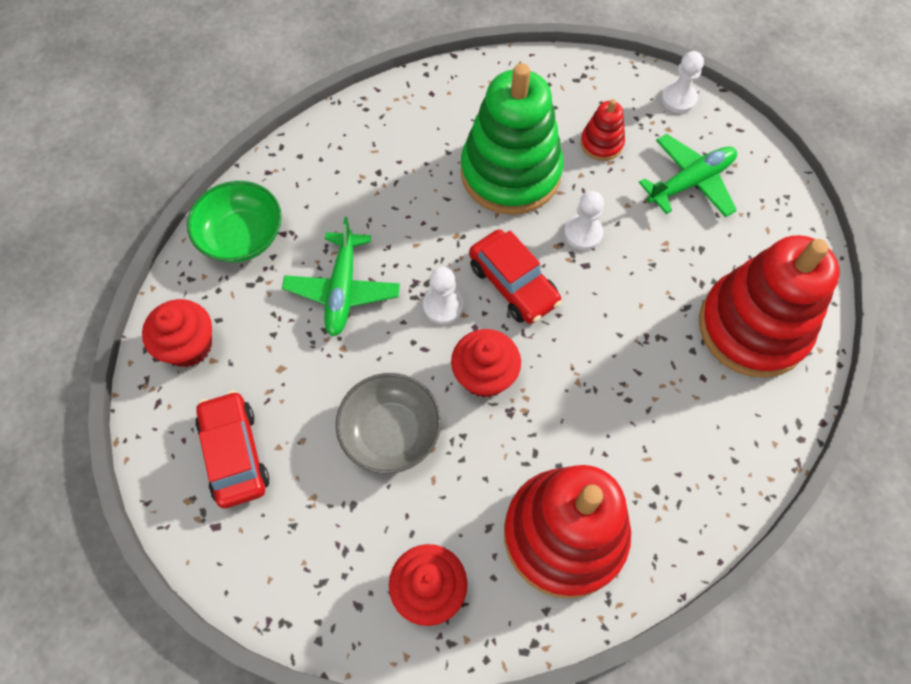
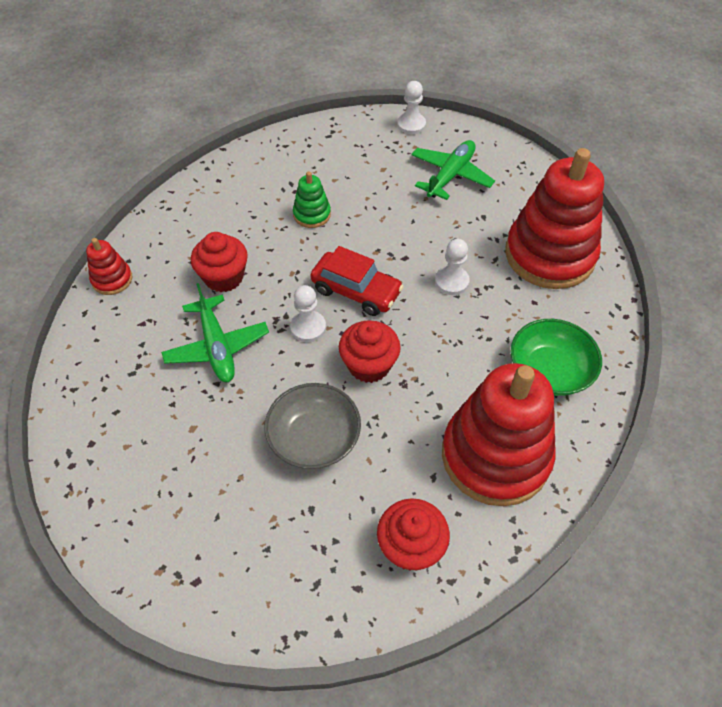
camera: 25 degrees left, 10 degrees down
red cupcake [142,299,212,367] -> red cupcake moved to [191,232,248,292]
green bowl [187,181,282,263] -> green bowl moved to [511,319,602,396]
red car [195,390,270,508] -> none
green stacking toy [461,63,564,215] -> green stacking toy [293,171,331,228], size x0.44
white pawn [564,191,604,250] -> white pawn moved to [435,239,470,295]
red stacking toy [580,99,625,161] -> red stacking toy moved to [86,238,132,295]

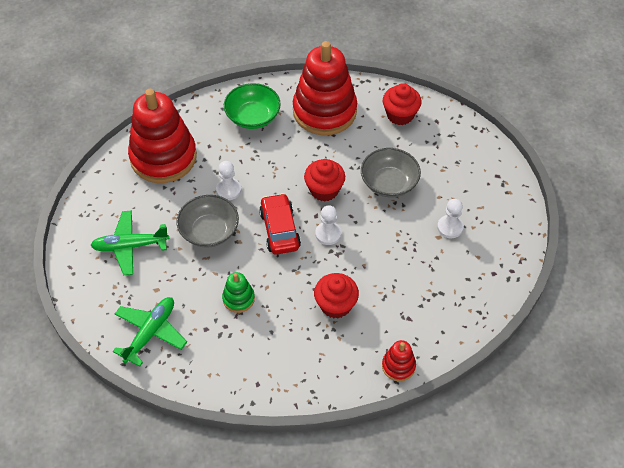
camera: 130 degrees left, 0 degrees up
green plane [161,283,269,382] -> green plane moved to [113,297,187,367]
white pawn [397,81,426,135] -> white pawn moved to [437,199,464,238]
none -> grey bowl [176,195,239,248]

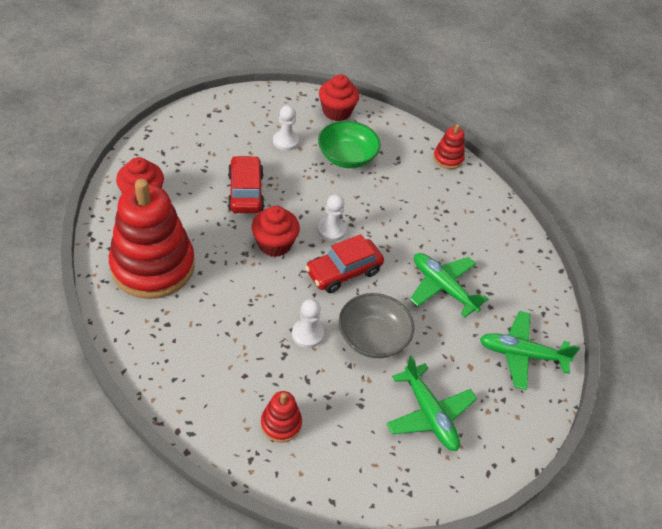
camera: 115 degrees left, 5 degrees down
red stacking toy [128,89,197,183] -> red stacking toy [261,391,302,443], size x0.44
green stacking toy [222,272,255,313] -> green plane [410,253,488,317]
green bowl [224,83,281,129] -> green bowl moved to [318,121,381,168]
red cupcake [314,273,359,318] -> red cupcake moved to [319,74,359,121]
grey bowl [361,148,421,197] -> red car [228,155,265,213]

